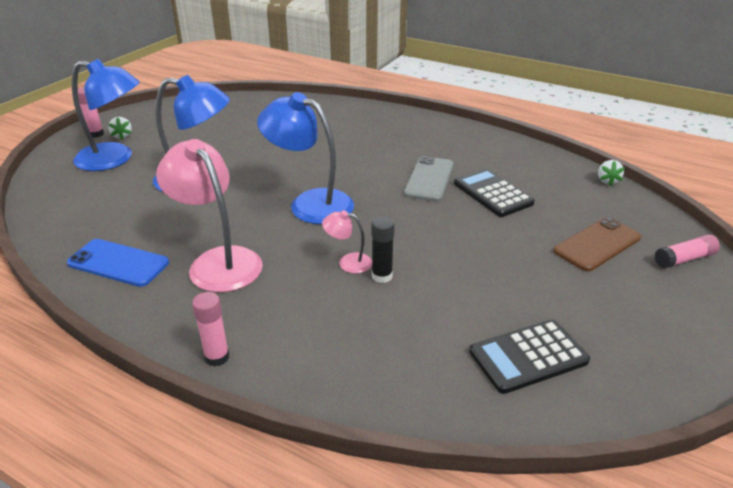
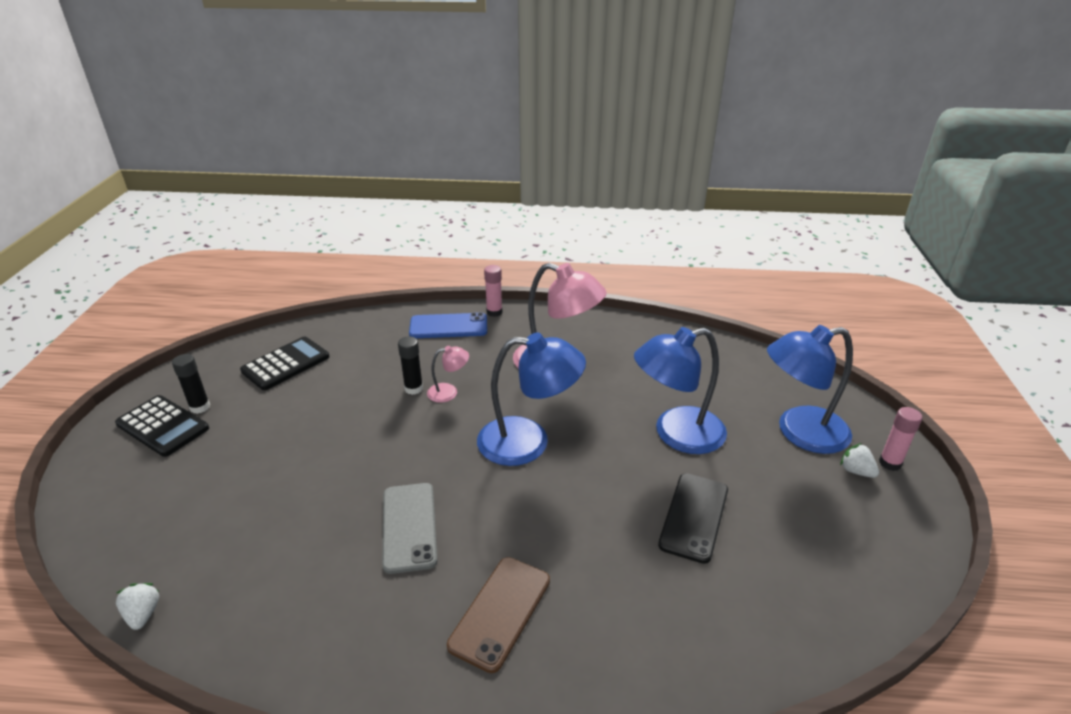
camera: 155 degrees right, 0 degrees up
blue phone [67,239,169,287] -> blue phone moved to [409,312,487,338]
black calculator [454,168,535,217] -> black calculator moved to [115,395,209,457]
brown phone [554,217,641,272] -> brown phone moved to [447,557,550,673]
pink glue stick [655,234,720,268] -> none
none -> black glue stick [172,354,210,414]
none -> black phone [658,473,728,564]

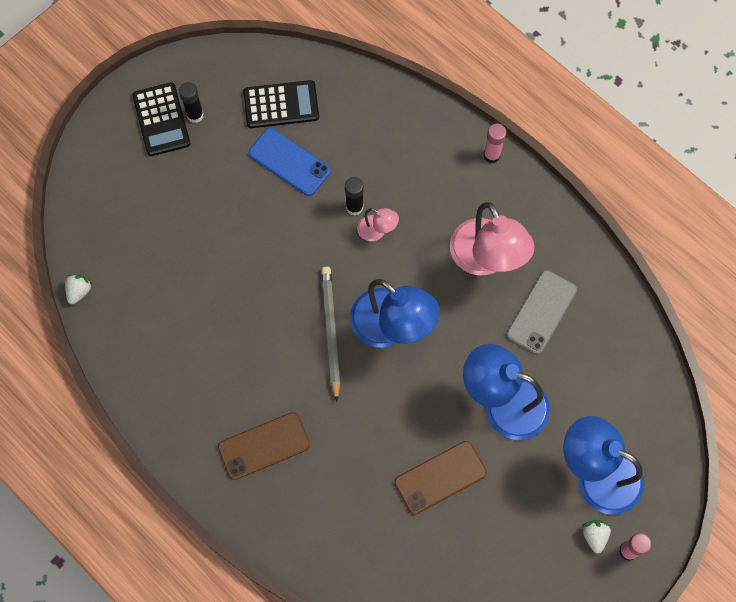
camera: 40 degrees right, 35 degrees up
grey phone [382,483,437,574] -> grey phone moved to [506,270,577,354]
blue phone [409,312,487,338] -> blue phone moved to [249,128,331,196]
black phone [658,473,728,564] -> brown phone [394,441,487,515]
none -> grey pencil [321,267,340,402]

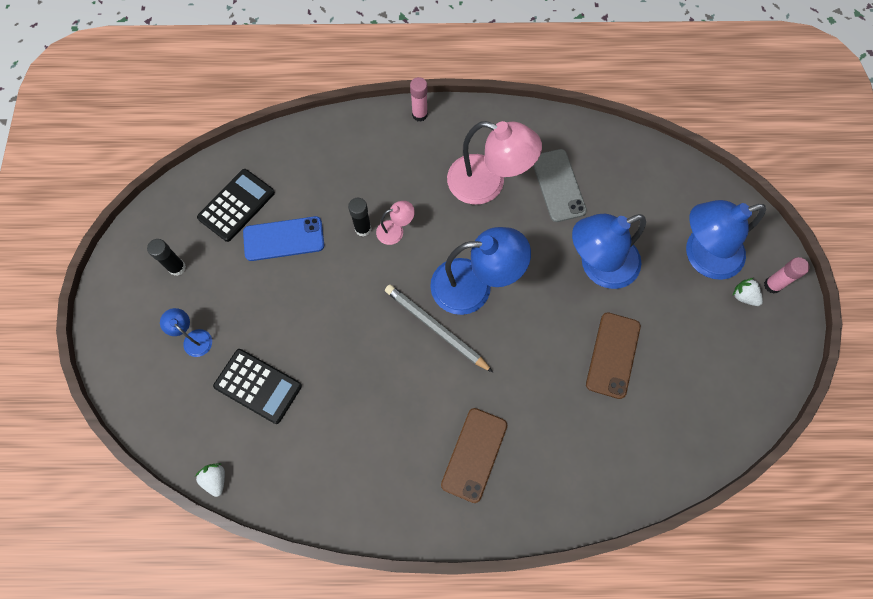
camera: 45 degrees left, 0 degrees up
black calculator [132,82,191,156] -> black calculator moved to [213,349,302,424]
none -> blue lamp [160,308,212,357]

